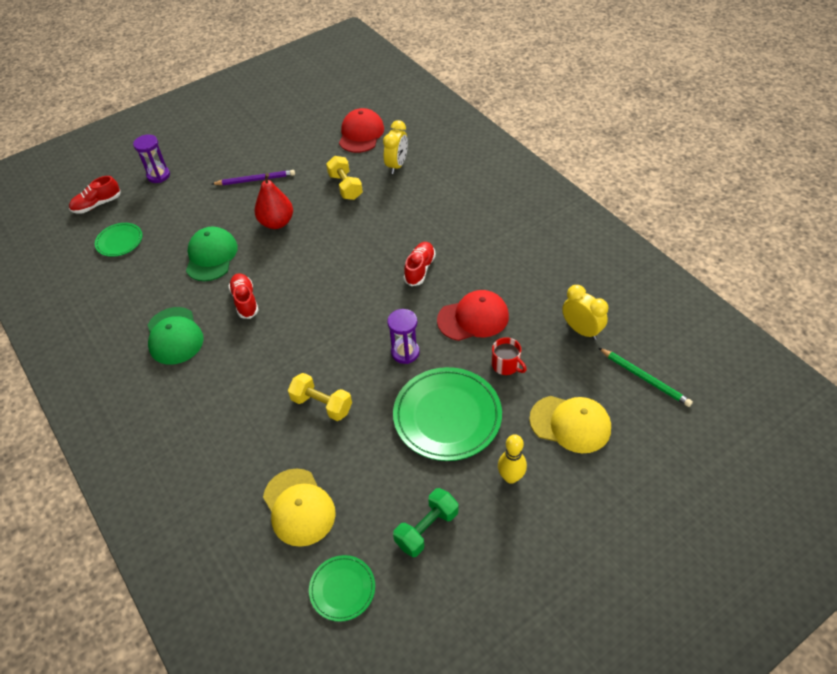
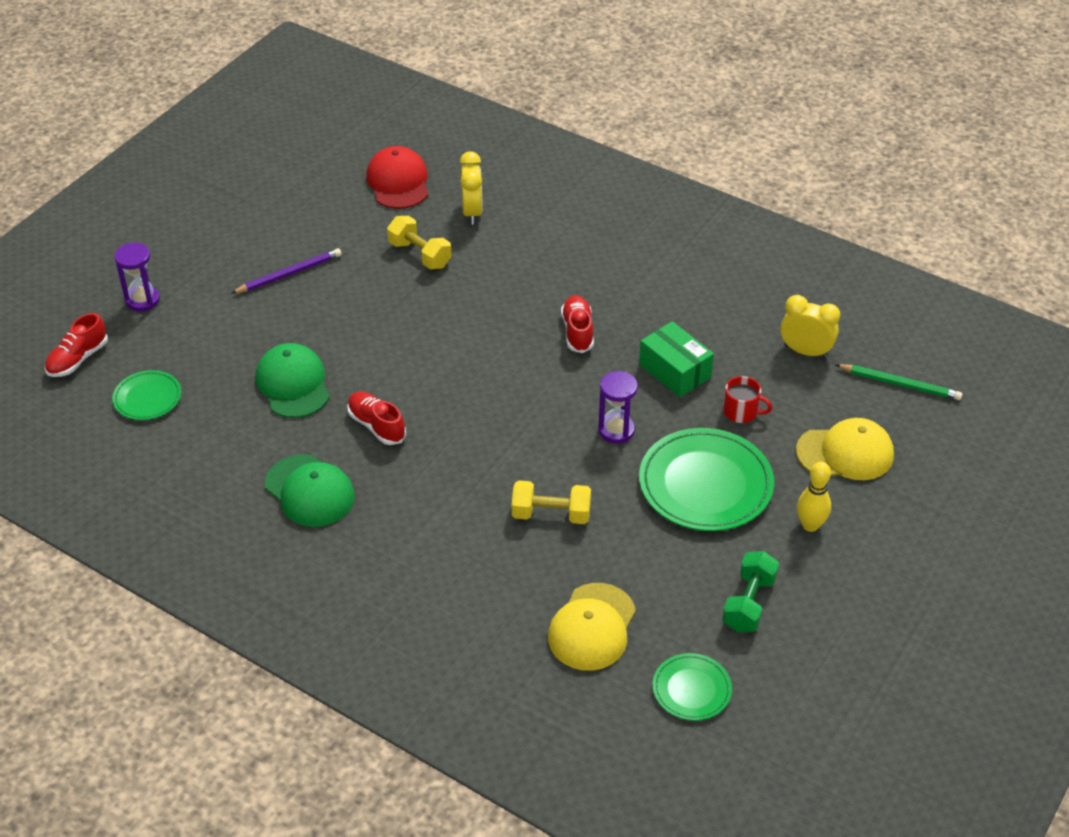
camera: 25 degrees left, 5 degrees down
red pear [254,173,293,229] -> none
yellow cap [263,469,336,547] -> yellow cap turned 75 degrees clockwise [548,583,636,671]
red cap [437,290,509,341] -> green box [639,321,714,397]

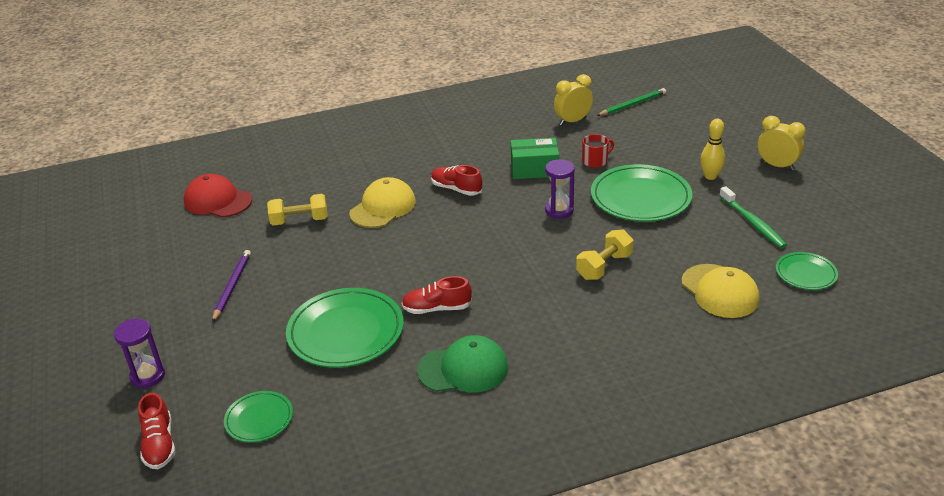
camera: 50 degrees left, 10 degrees down
green cap [256,343,330,418] -> green plate [286,288,404,368]
yellow clock [460,151,483,224] -> yellow clock moved to [758,116,806,171]
green dumbbell [722,551,779,632] -> green toothbrush [719,186,787,248]
yellow cap [796,418,894,480] -> yellow cap moved to [349,177,416,228]

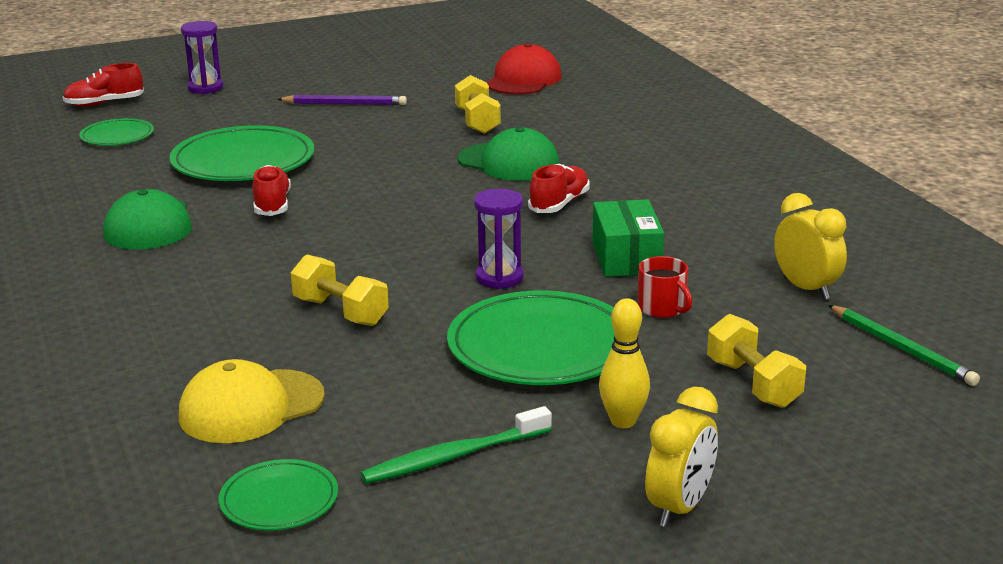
camera: 85 degrees right, 10 degrees down
yellow cap [349,177,416,228] -> green cap [457,127,559,181]
none -> yellow dumbbell [707,314,806,408]

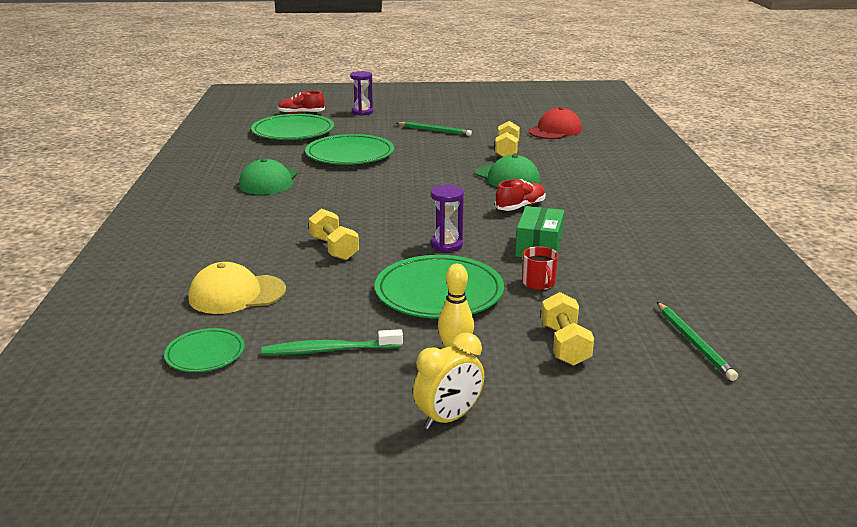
camera: 20 degrees right, 0 degrees up
green plate [79,118,154,146] -> green plate [251,114,334,140], size x1.88
red shoe [252,165,291,216] -> none
purple pencil [277,95,407,105] -> green pencil [397,122,472,136]
yellow clock [774,193,847,300] -> none

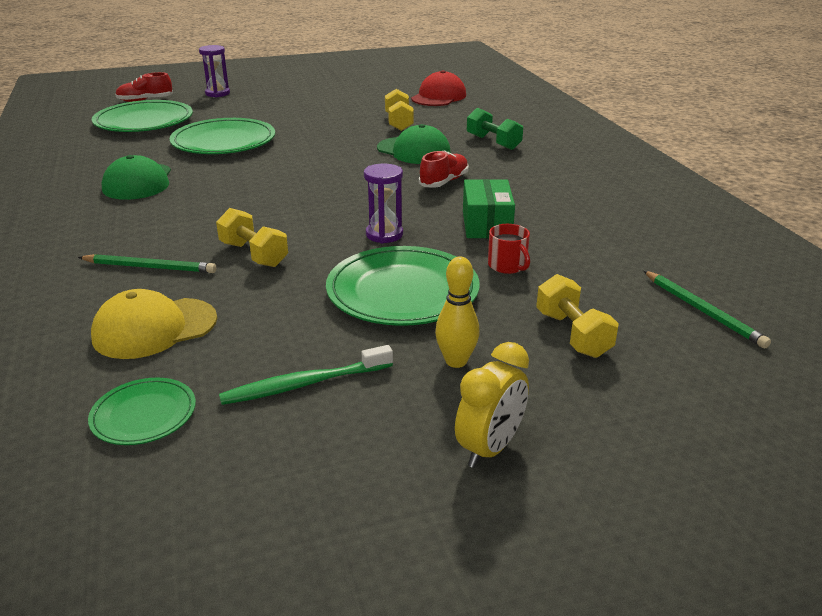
camera: 15 degrees left, 5 degrees up
green pencil [397,122,472,136] -> green pencil moved to [78,254,216,273]
none -> green dumbbell [467,108,523,150]

